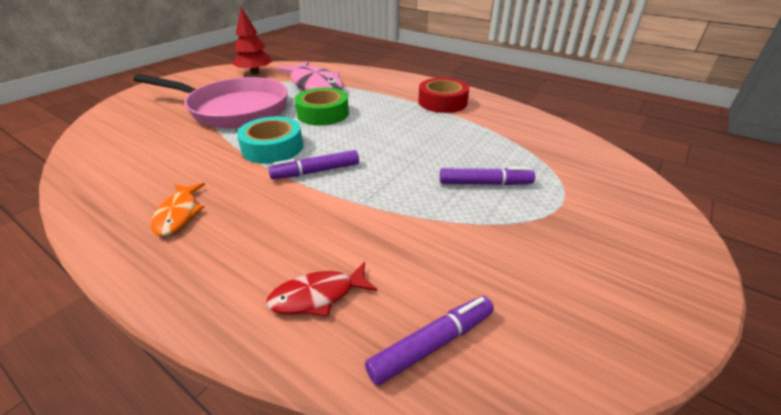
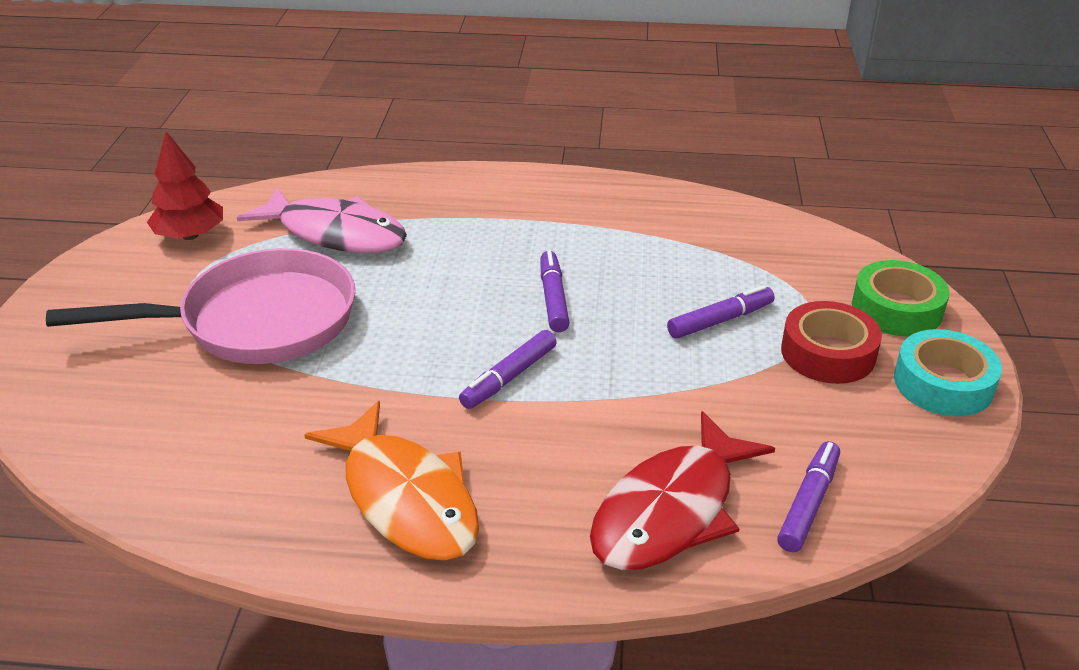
camera: 30 degrees left, 0 degrees up
orange fish [151,183,205,236] -> orange fish [304,401,479,561], size x1.97
turquoise tape [237,116,303,164] -> turquoise tape moved to [894,329,1002,416]
red fish [266,262,377,316] -> red fish [590,411,775,570], size x1.97
green tape [294,87,349,126] -> green tape moved to [852,260,950,337]
red tape [418,78,469,113] -> red tape moved to [781,301,882,384]
none -> purple marker [541,250,570,332]

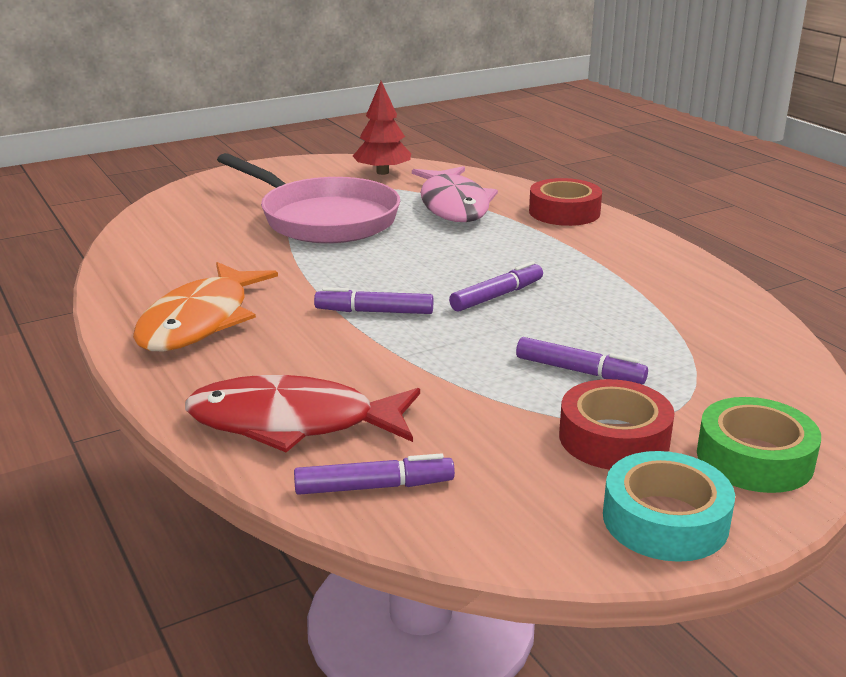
camera: 55 degrees right, 10 degrees down
none -> red tape [529,178,602,226]

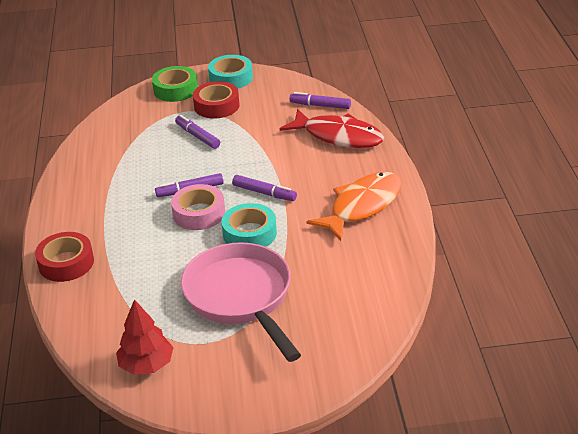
camera: 155 degrees left, 10 degrees up
pink fish [412,166,498,222] -> none
none -> pink tape [171,184,225,230]
none -> turquoise tape [222,203,277,247]

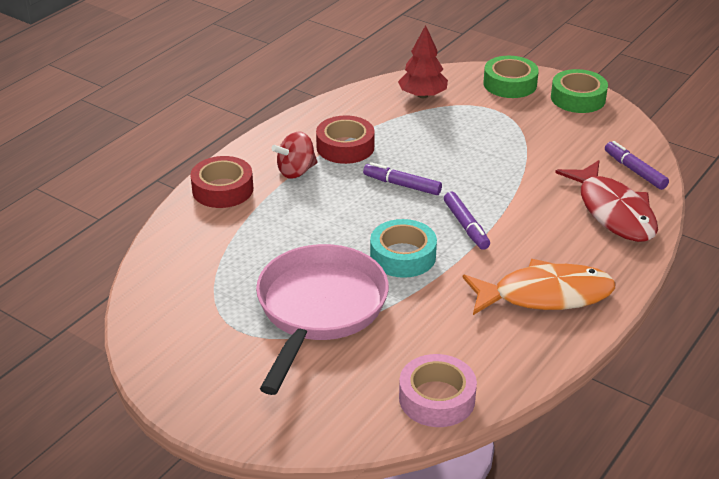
camera: 40 degrees right, 0 degrees up
red tree [116,299,174,375] -> red tree moved to [398,25,448,98]
pink tape [171,184,225,230] -> pink tape moved to [399,354,477,427]
purple marker [175,115,220,149] -> none
red tape [193,81,240,119] -> red tape moved to [316,115,375,164]
turquoise tape [208,55,253,89] -> green tape [551,69,608,113]
none -> red spinning top [271,131,318,179]

